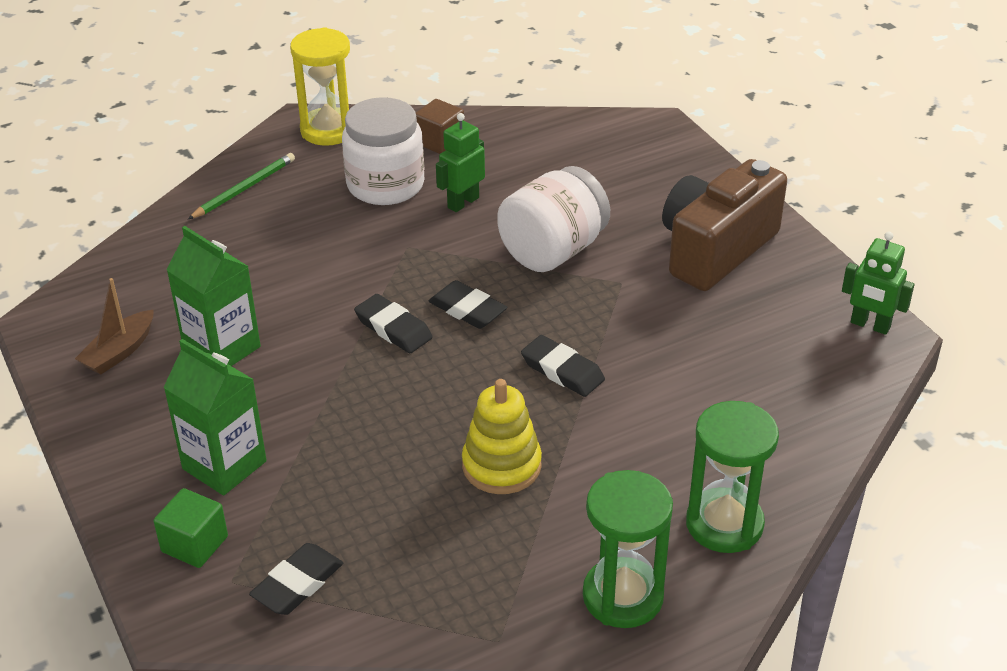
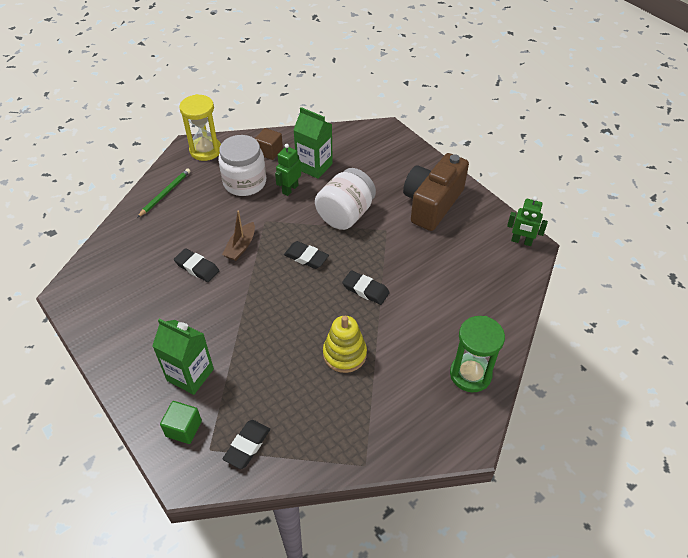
camera: 10 degrees left, 10 degrees up
brown boat [75,278,154,374] -> brown boat moved to [222,210,255,261]
green carton [166,226,261,366] -> green carton moved to [293,107,333,179]
black eraser [354,294,433,353] -> black eraser moved to [174,248,219,282]
green hourglass [583,470,673,628] -> none

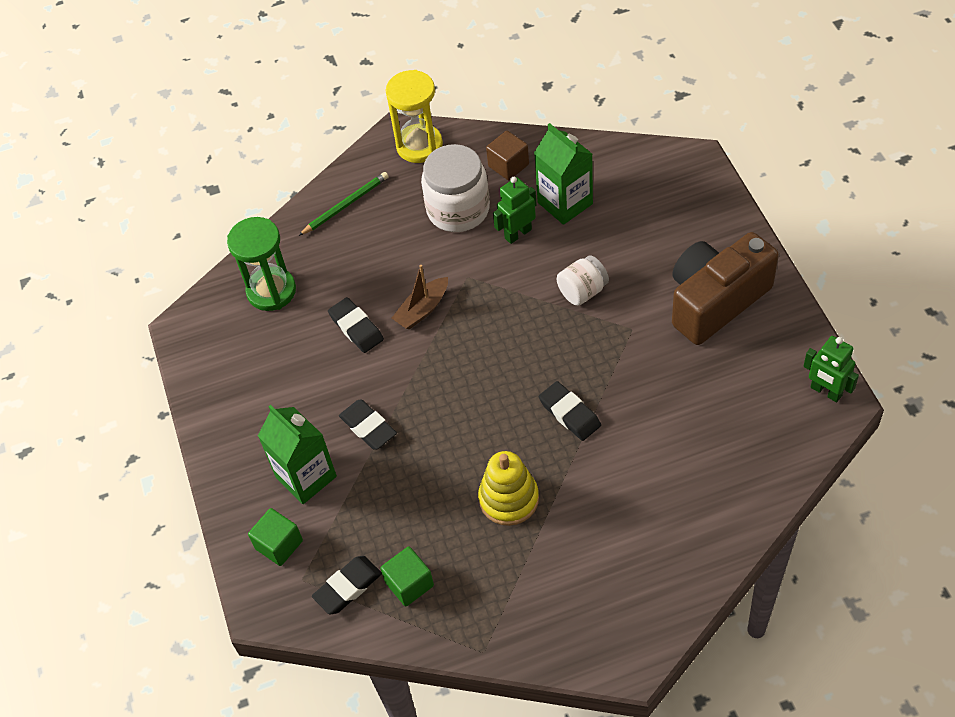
camera: 25 degrees right, 5 degrees up
black eraser [284,241,329,269] -> black eraser moved to [339,400,397,450]
white jar [315,168,376,230] -> white jar [557,255,609,306], size x0.57
green hourglass [450,316,505,392] -> green hourglass moved to [227,217,296,311]
none -> green cube [380,547,434,606]

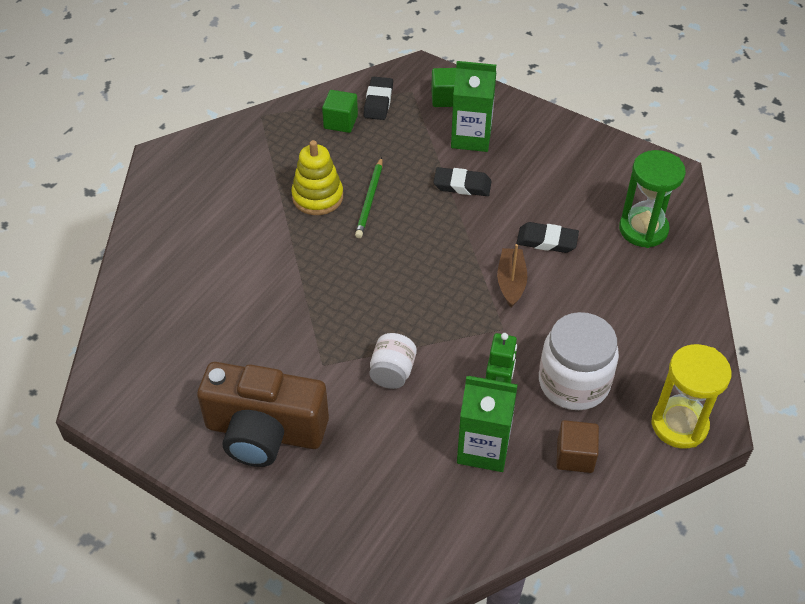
camera: 135 degrees right, 5 degrees down
green pencil [299,172,389,236] -> green pencil moved to [355,157,382,238]
black eraser [539,381,601,441] -> none
brown camera [672,232,779,345] -> brown camera turned 90 degrees clockwise [197,362,329,467]
green robot [803,336,859,402] -> none

